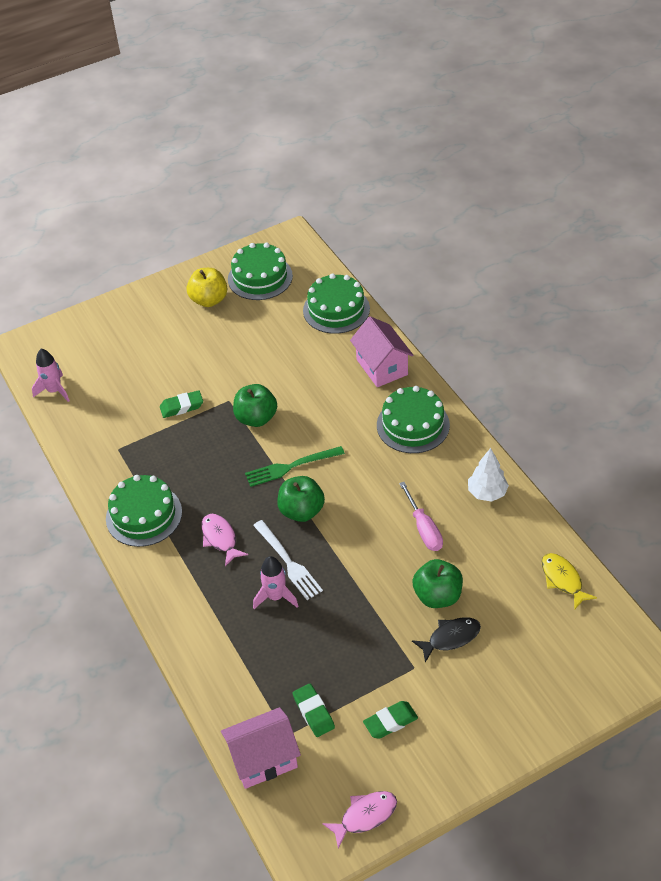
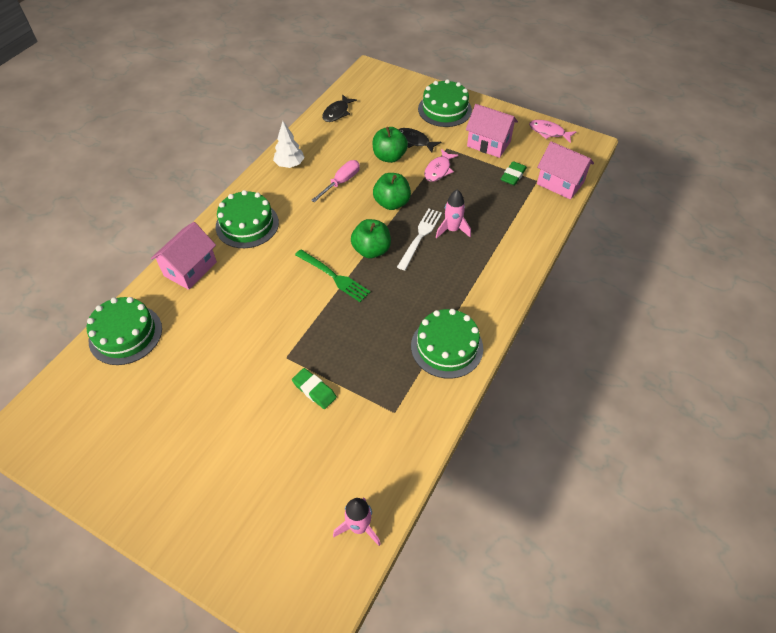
camera: 125 degrees left, 5 degrees up
yellow apple [187,268,227,307] -> none
pink fish [201,514,248,566] -> pink fish moved to [424,149,458,182]
green cake [228,243,293,300] -> green cake moved to [418,79,472,127]
green apple [233,384,277,427] -> green apple moved to [373,173,411,210]
green eraser [363,701,418,739] -> pink house [466,104,518,158]
yellow fish [542,553,597,609] -> black fish [322,94,357,122]

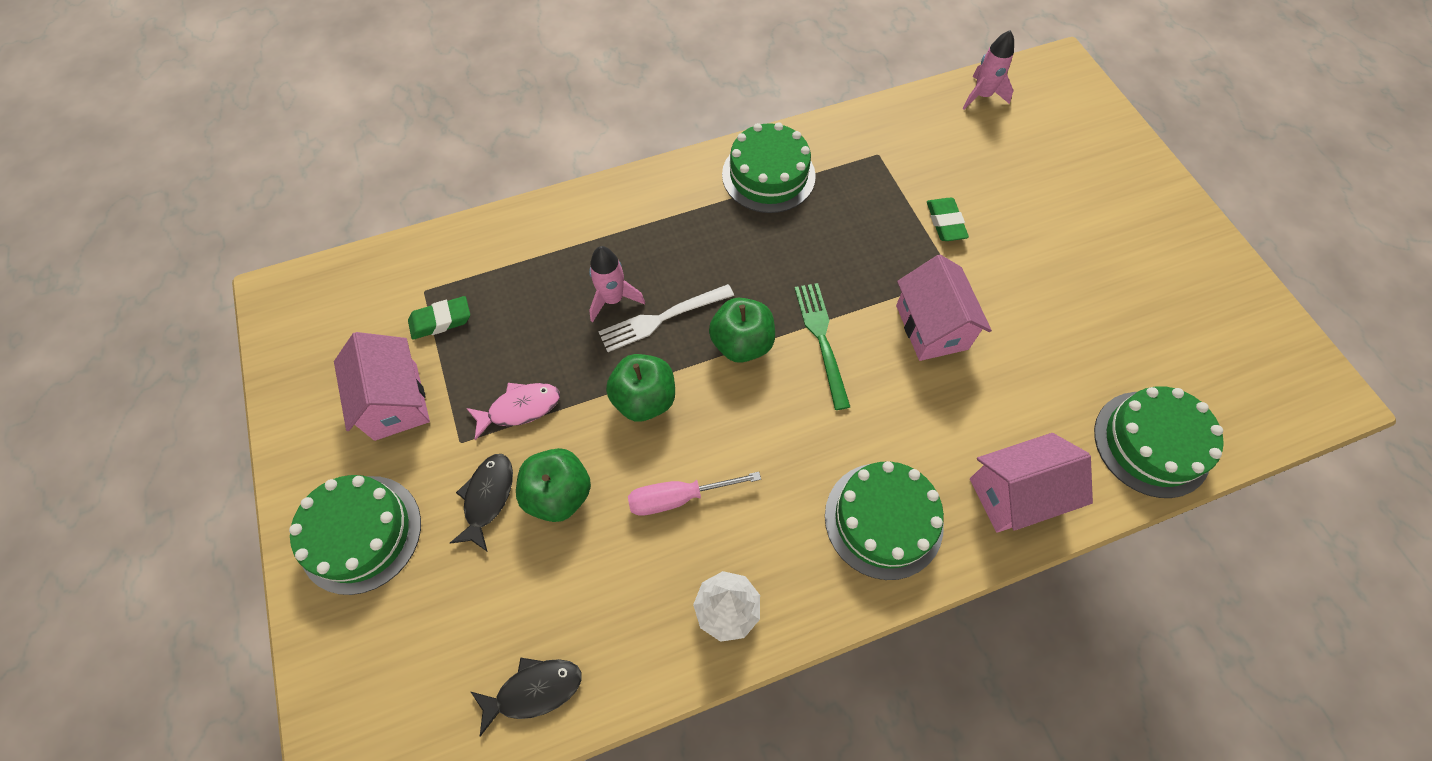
camera: 140 degrees left, 10 degrees up
black fish [398,128,441,153] -> black fish turned 150 degrees counterclockwise [450,454,513,552]
pink fish [529,120,577,143] -> none
pink house [537,141,594,200] -> pink house moved to [896,254,992,361]

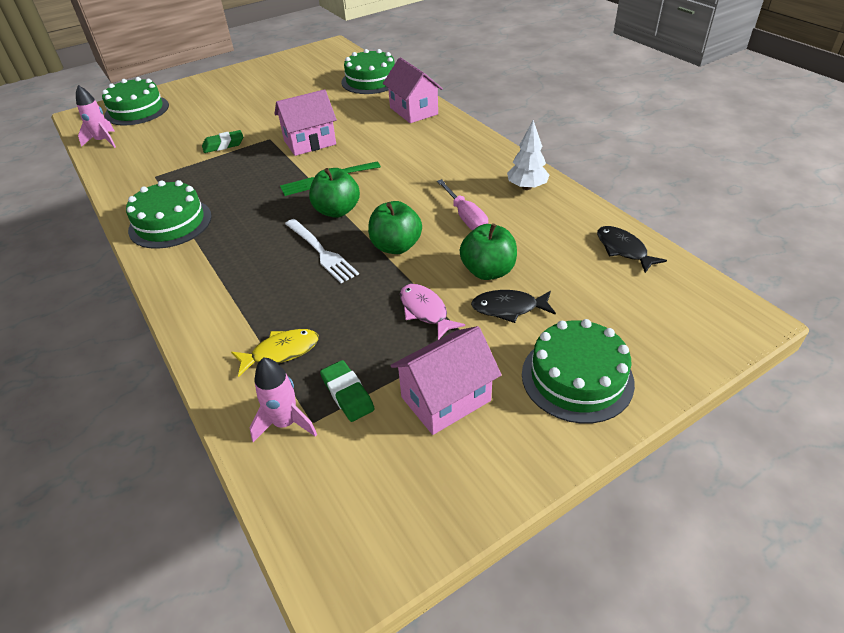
camera: 100 degrees left, 20 degrees down
pink rocket [589,246,645,322] -> pink rocket moved to [250,357,317,442]
green cake [825,461,944,580] -> green cake moved to [102,77,169,126]
none -> yellow fish [231,329,319,377]

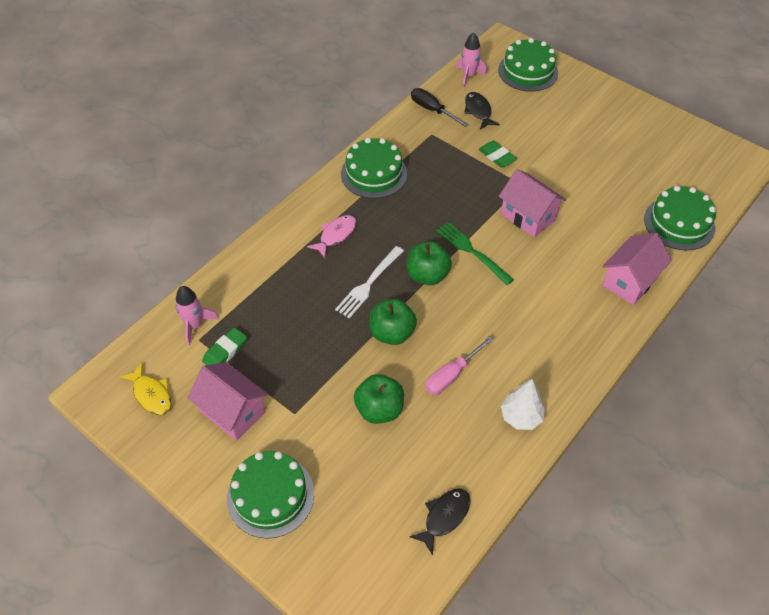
camera: 70 degrees right, 10 degrees up
yellow fish [231,329,319,377] -> yellow fish moved to [120,363,172,415]
pink fish [400,284,465,340] -> pink fish moved to [307,215,357,258]
black fish [471,290,556,323] -> black fish moved to [464,92,500,129]
none -> black screwdriver [411,88,468,127]

